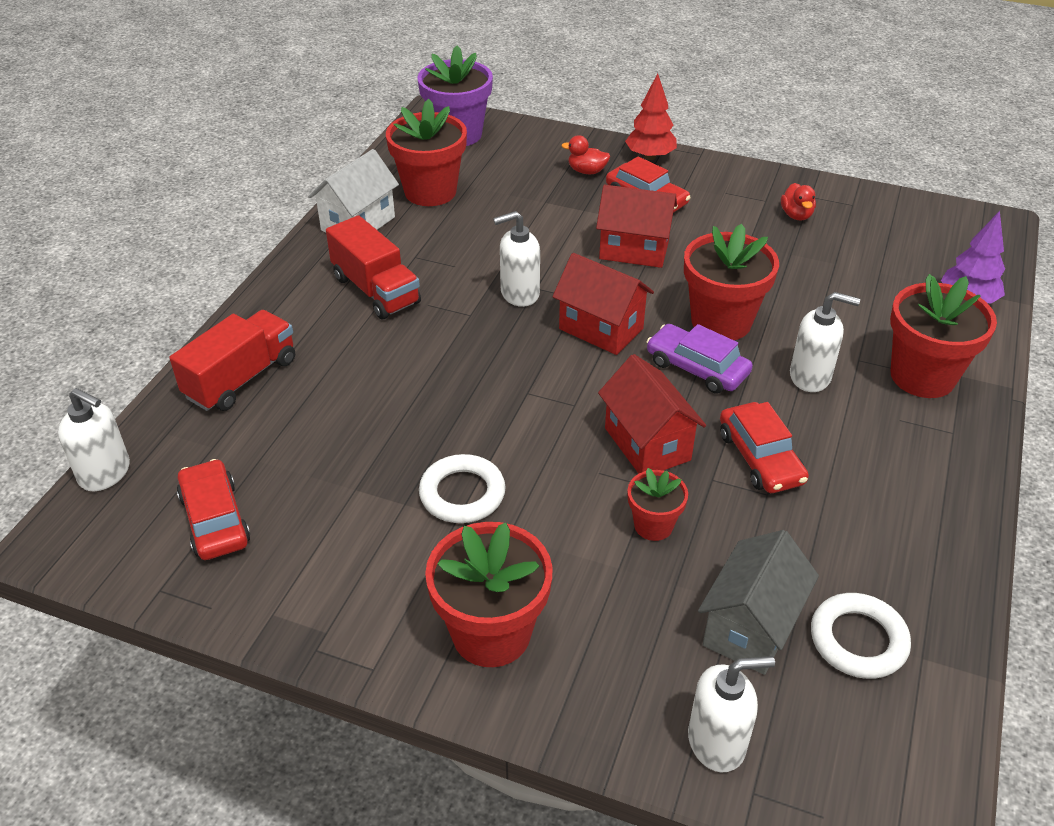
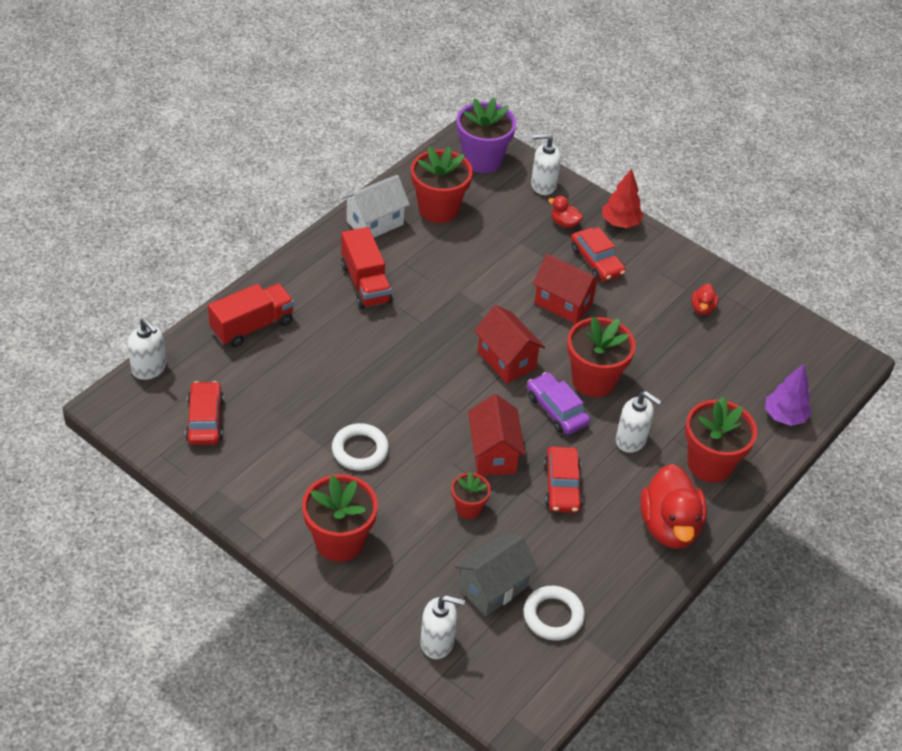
camera: 15 degrees right, 5 degrees up
white soap dispenser [493,211,540,307] -> white soap dispenser moved to [531,133,561,195]
none -> red duck [640,464,707,549]

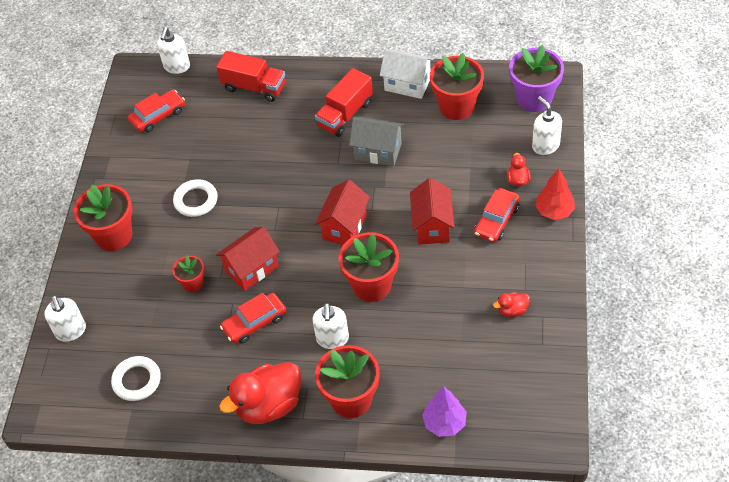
camera: 65 degrees right, 5 degrees up
grey house [455,534,538,616] -> grey house moved to [349,117,404,166]
purple car [527,372,590,435] -> none

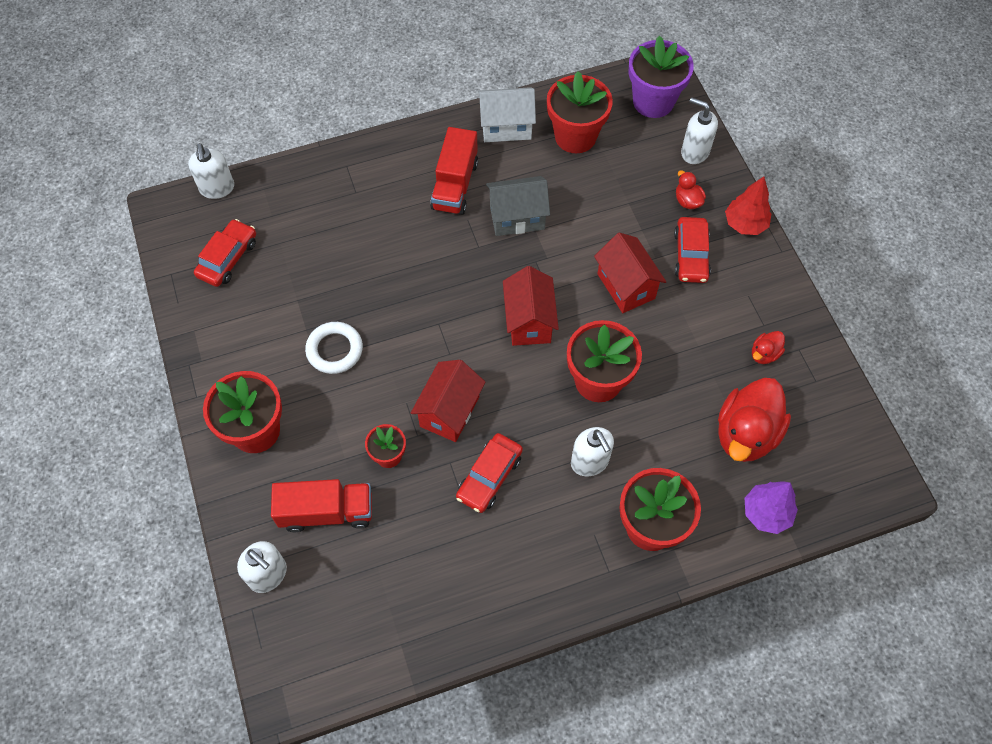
camera: 30 degrees left, 10 degrees up
white ring [111,356,161,401] -> none
red truck [216,51,285,102] -> red truck moved to [271,479,372,532]
red duck [219,362,301,424] -> red duck moved to [718,378,791,462]

